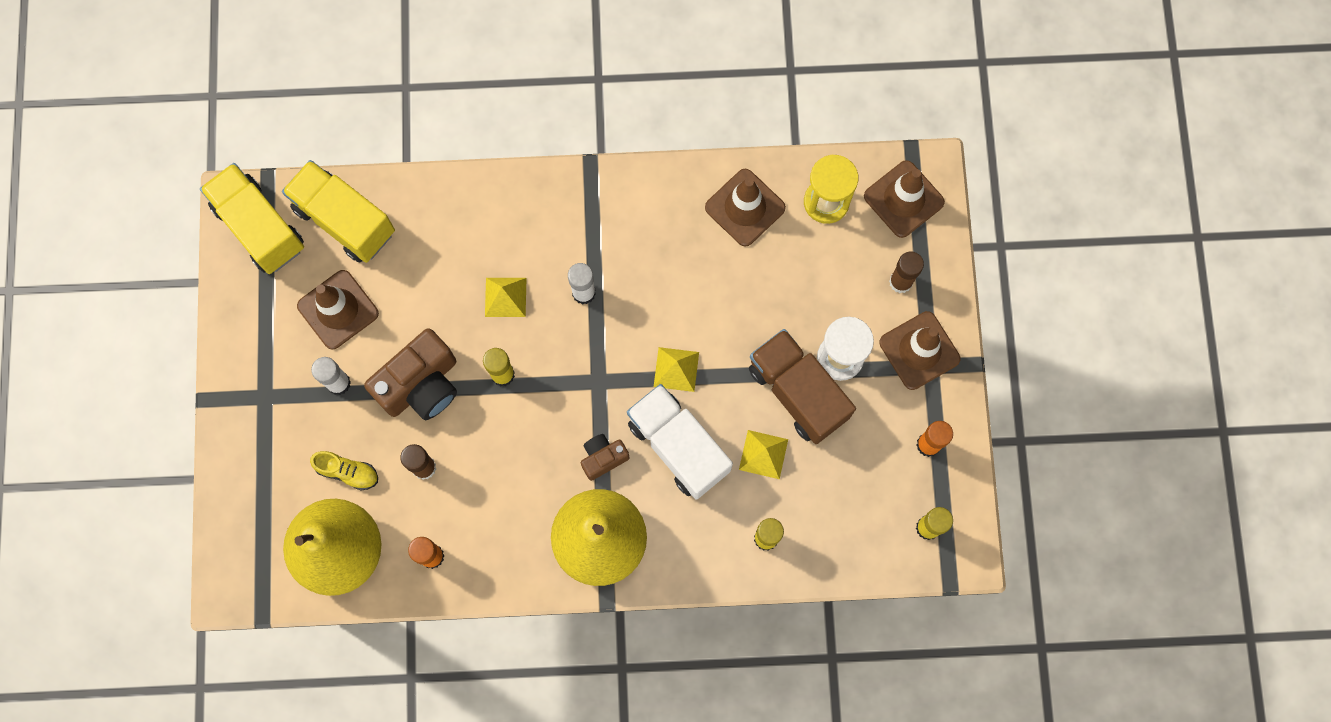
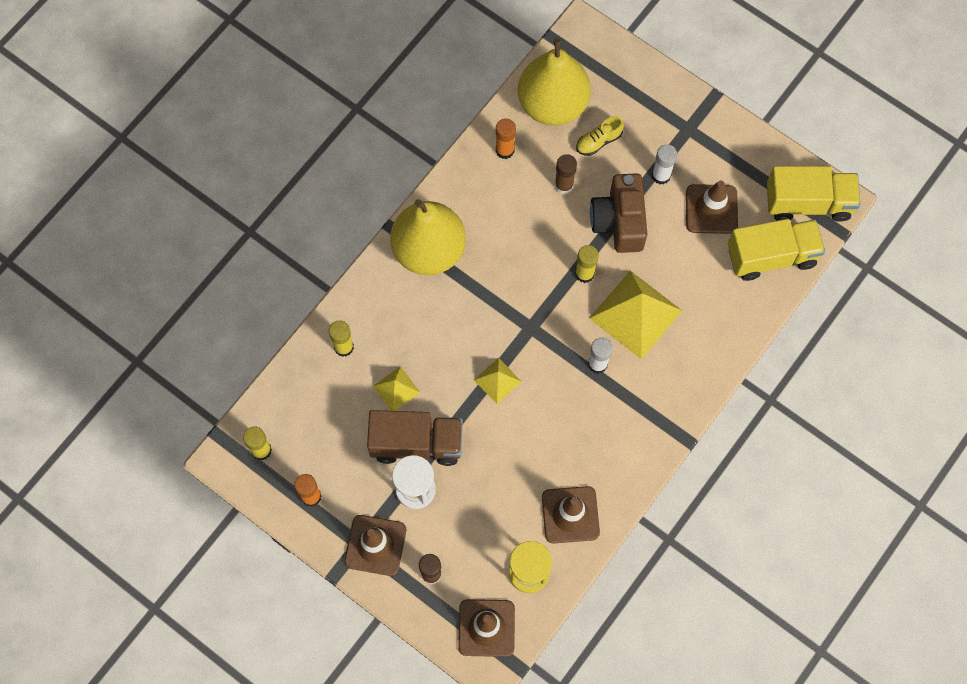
camera: 130 degrees right, 5 degrees down
yellow pyramid [485,278,527,317] -> yellow pyramid [589,271,682,359], size x1.97
brown camera [581,434,630,481] -> none
white truck [627,384,733,499] -> none

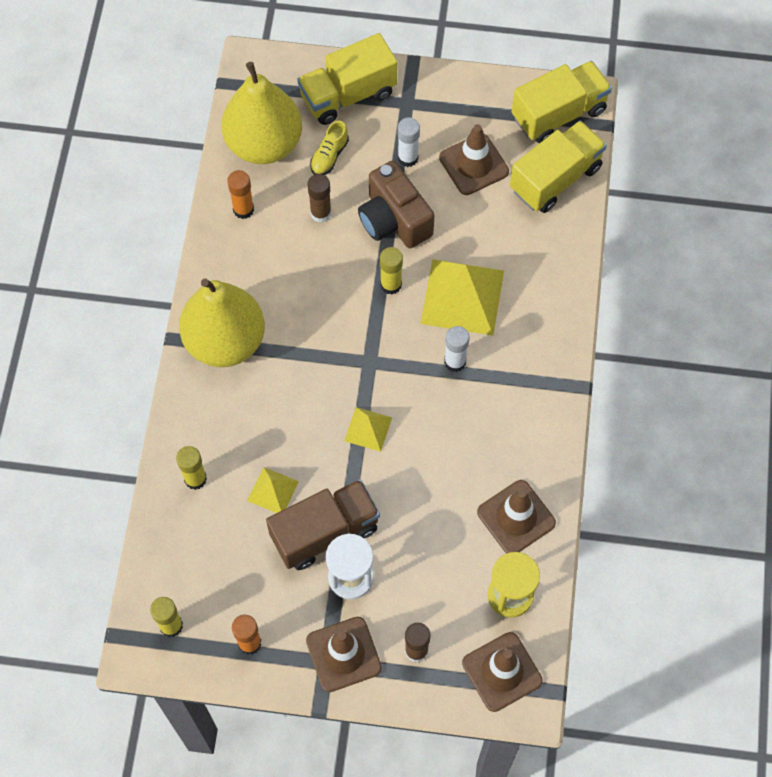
camera: 30 degrees left, 5 degrees down
none -> yellow truck [297,33,397,125]

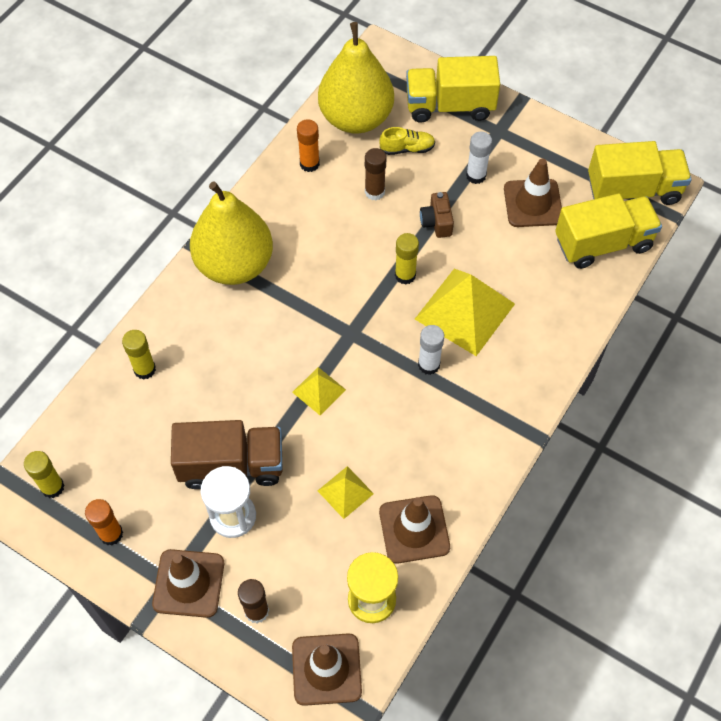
camera: 25 degrees right, 5 degrees down
yellow pyramid [247,467,299,513] -> yellow pyramid moved to [318,466,374,519]
yellow shoe [310,121,349,175] -> yellow shoe turned 150 degrees counterclockwise [379,127,435,155]
brown camera [358,161,435,248] -> brown camera [420,192,454,238], size x0.53

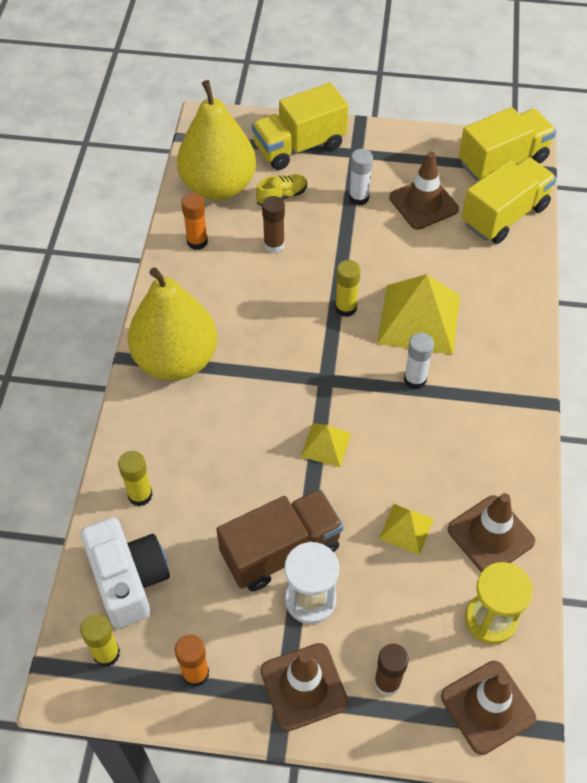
camera: 25 degrees left, 5 degrees down
brown camera [420,192,454,238] -> none
none -> white camera [81,517,170,629]

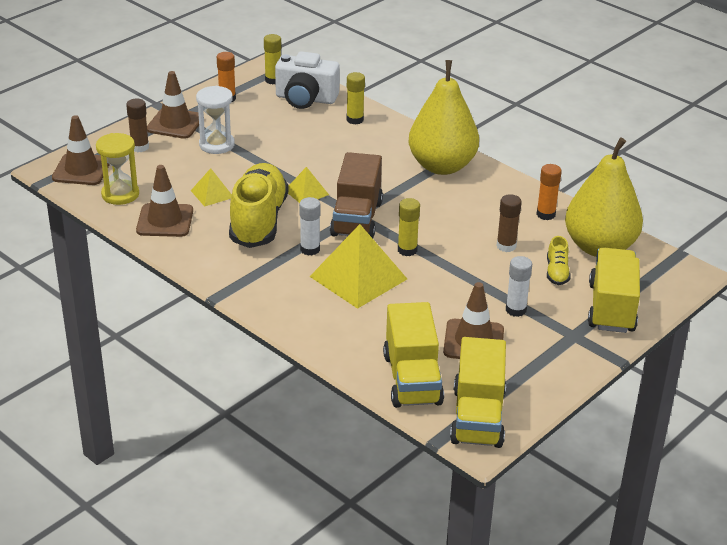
camera: 125 degrees right, 20 degrees down
brown truck [216,489,343,591] -> brown truck moved to [330,152,383,238]
none -> yellow shoe [229,163,289,248]

